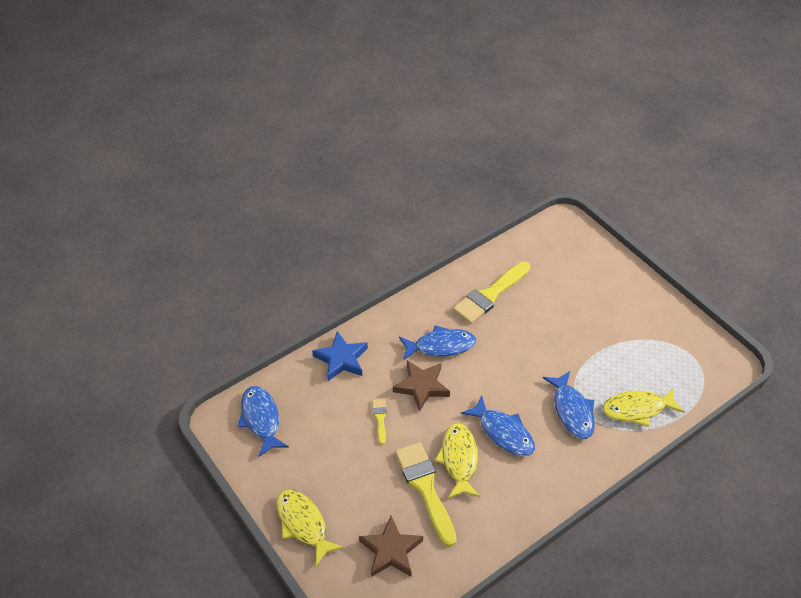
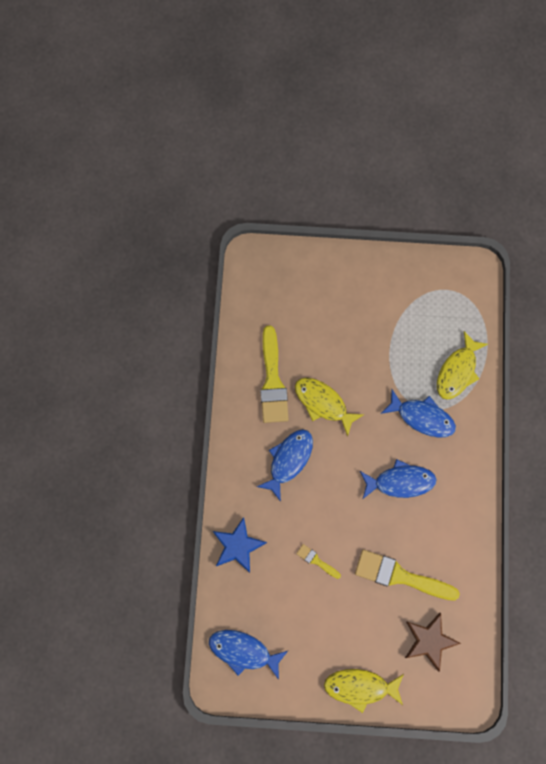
camera: 50 degrees left, 25 degrees up
brown star [393,360,450,412] -> none
yellow fish [435,423,480,498] -> yellow fish moved to [295,378,364,437]

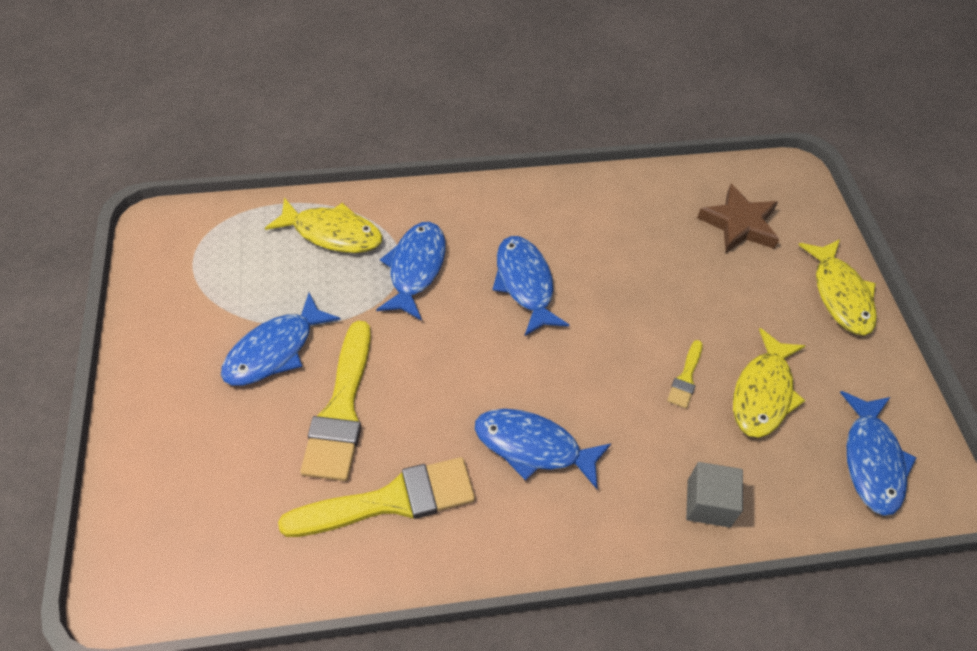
camera: 105 degrees left, 20 degrees down
blue star [213,517,267,573] -> grey cube [686,462,743,528]
yellow fish [295,378,364,437] -> yellow fish moved to [733,328,805,438]
yellow brush [355,550,460,601] -> yellow brush moved to [300,321,371,481]
none -> blue fish [221,292,341,385]

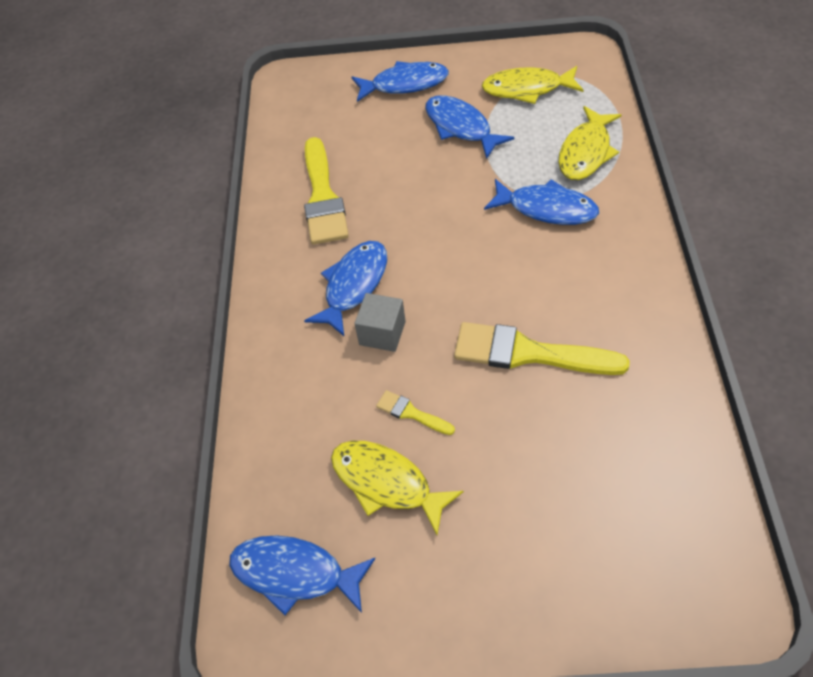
camera: 105 degrees right, 0 degrees up
yellow brush [300,321,371,481] -> yellow brush moved to [454,322,630,375]
blue fish [492,236,569,337] -> blue fish moved to [351,61,449,102]
grey cube [686,462,743,528] -> grey cube moved to [354,293,406,352]
brown star [697,184,779,253] -> none
yellow fish [799,239,877,335] -> yellow fish moved to [482,66,584,104]

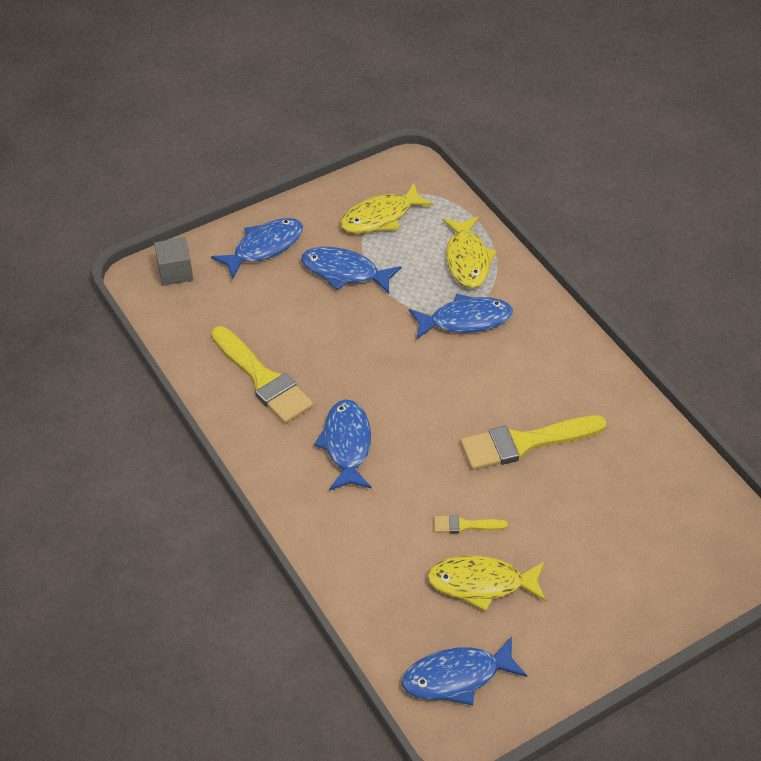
camera: 35 degrees left, 5 degrees down
grey cube [354,293,406,352] -> grey cube moved to [154,237,193,286]

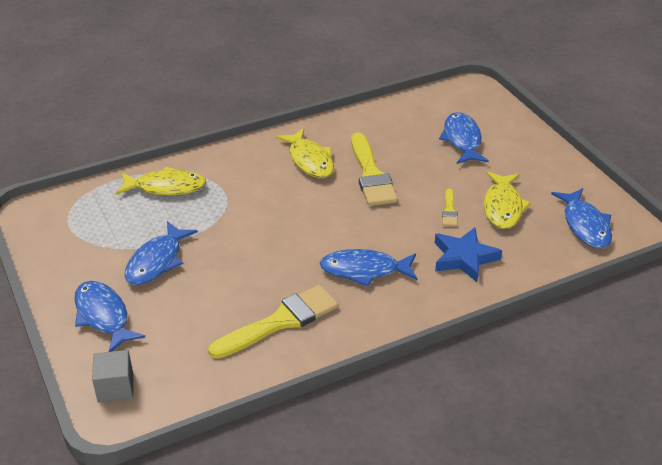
camera: 85 degrees left, 10 degrees down
yellow fish [340,183,433,234] -> yellow fish moved to [276,128,334,178]
blue fish [409,294,513,340] -> blue fish moved to [439,112,489,164]
none -> blue star [435,227,502,282]

